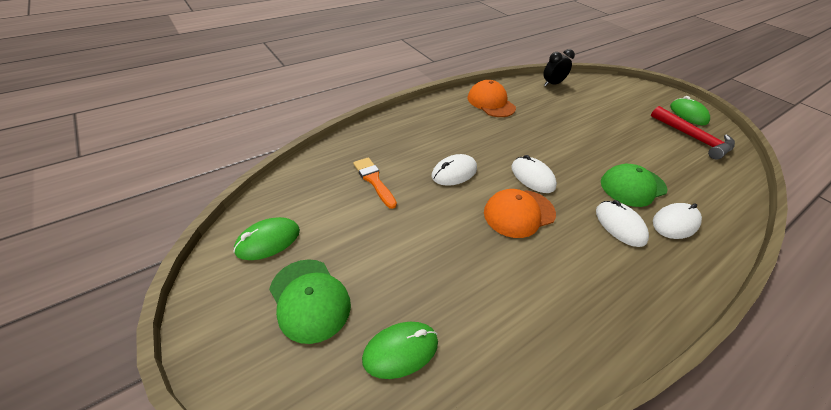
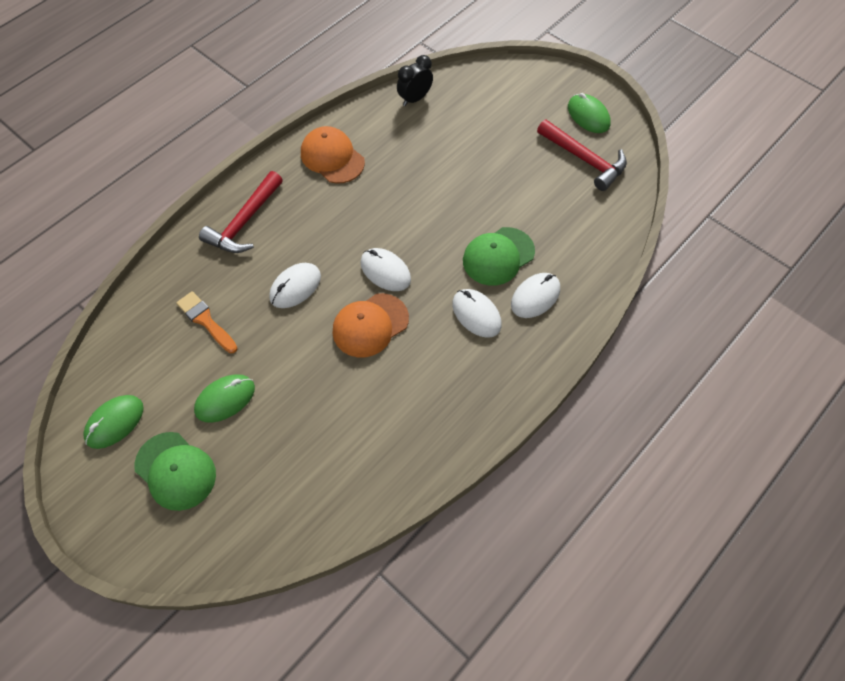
camera: 10 degrees left, 15 degrees up
green mouse [362,322,438,379] -> green mouse moved to [194,374,255,423]
none -> red hammer [199,171,283,253]

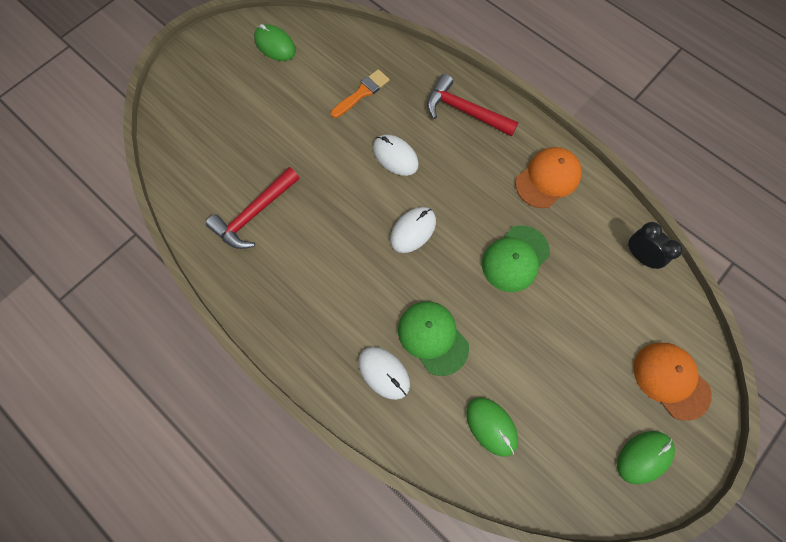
camera: 90 degrees right, 10 degrees up
green cap [134,432,216,511] -> green cap moved to [482,225,550,292]
green mouse [194,374,255,423] -> green mouse moved to [466,397,518,457]
orange cap [333,293,409,357] -> orange cap moved to [633,343,712,421]
white mouse [452,289,502,338] -> none
red hammer [537,120,627,191] -> red hammer moved to [206,167,299,249]

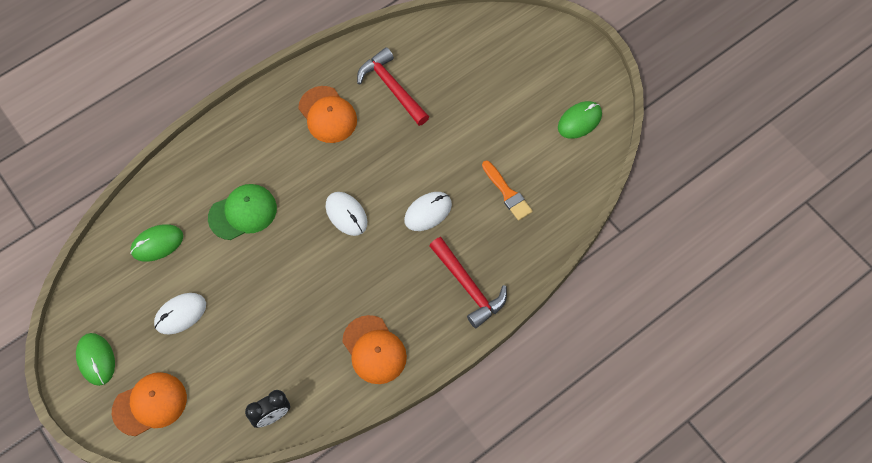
camera: 100 degrees right, 5 degrees down
white mouse [358,347,410,400] -> white mouse moved to [154,293,206,335]
red hammer [427,74,519,137] -> red hammer turned 105 degrees clockwise [430,237,507,328]
green cap [482,225,550,292] -> none
none -> orange cap [298,86,357,143]

